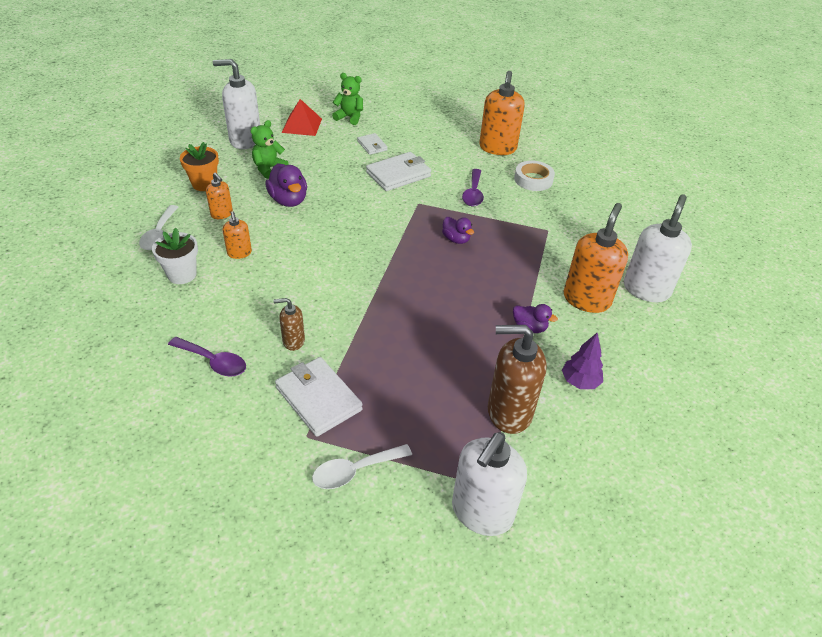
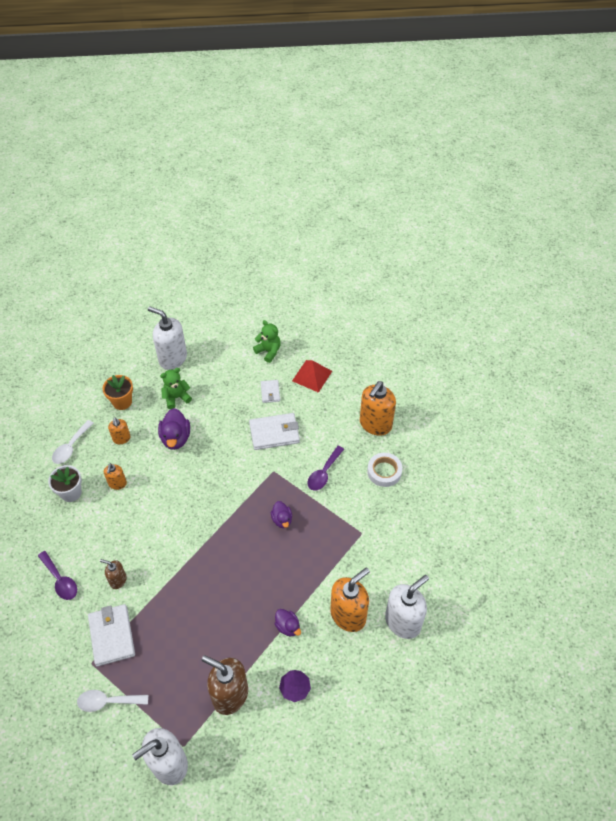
camera: 25 degrees right, 10 degrees up
red pyramid [282,99,322,136] -> red pyramid moved to [292,360,332,393]

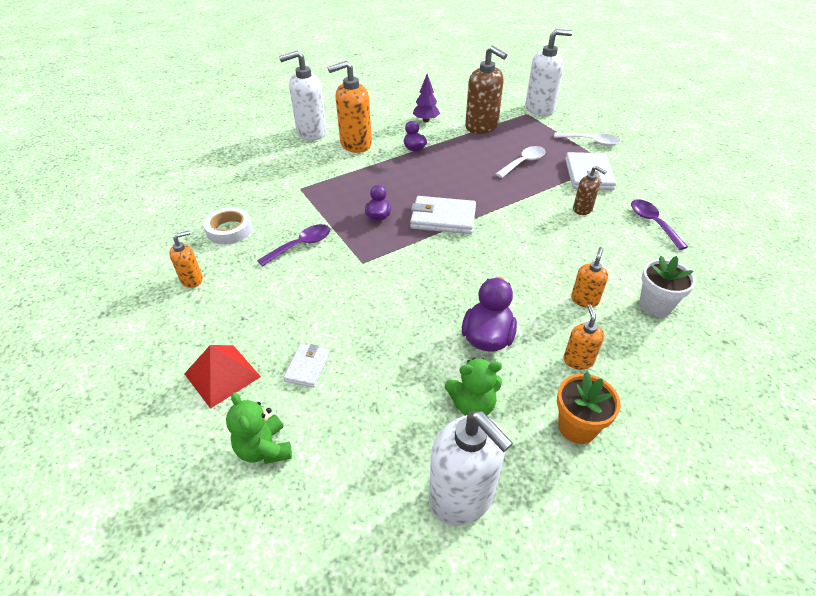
camera: 160 degrees left, 10 degrees down
white spoon [52,420,94,464] -> white spoon moved to [496,146,545,178]
white wallet [249,413,300,450] -> white wallet moved to [410,196,476,234]
orange soap dispenser [360,381,396,436] -> orange soap dispenser [169,231,203,288], size x0.52

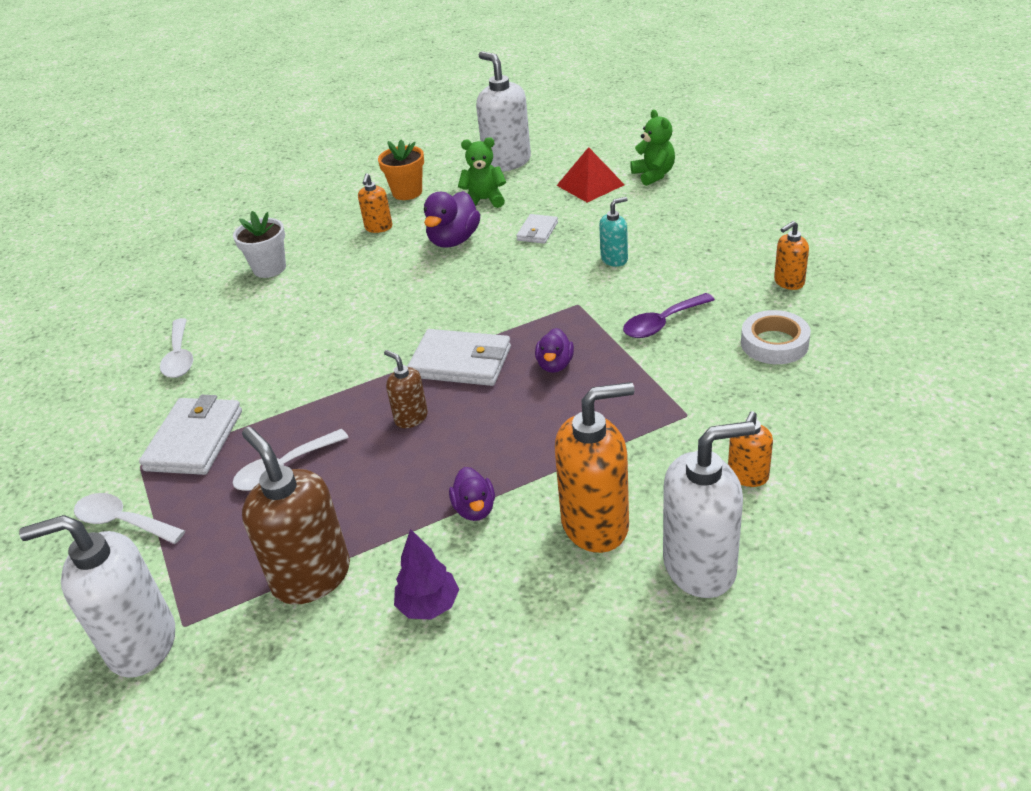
camera: 170 degrees left, 5 degrees down
red pyramid [184,345,261,409] -> red pyramid moved to [556,147,625,203]
white wallet [283,344,330,388] -> white wallet moved to [516,214,558,244]
orange soap dispenser [571,247,608,308] -> orange soap dispenser moved to [728,411,773,487]
brown soap dispenser [573,166,607,215] -> brown soap dispenser moved to [384,350,428,428]
purple spoon [631,199,688,250] -> white spoon [160,318,193,378]
none -> turquoise soap dispenser [599,197,628,267]

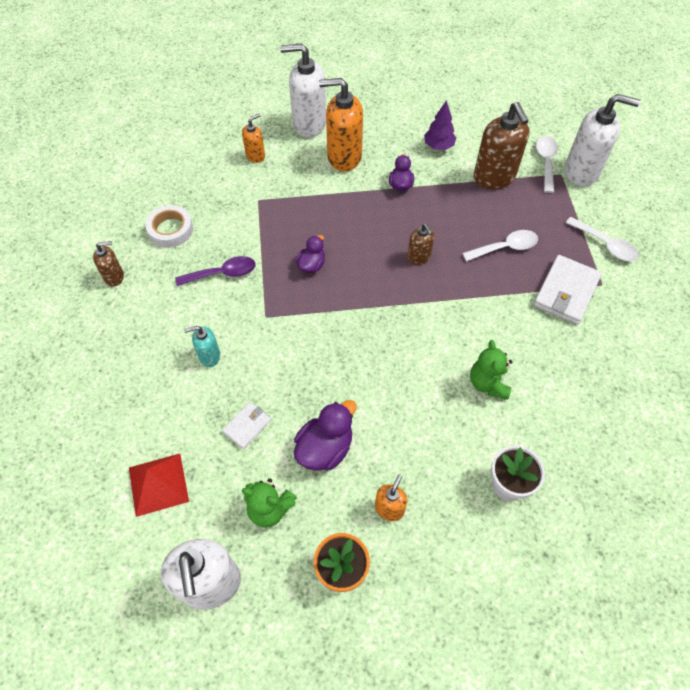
camera: 165 degrees left, 20 degrees up
white spoon [160,318,193,378] -> white spoon moved to [536,136,558,193]
white wallet [407,329,511,386] -> none
green teddy bear [630,109,675,186] -> green teddy bear moved to [470,340,512,399]
orange soap dispenser [774,221,809,290] -> brown soap dispenser [93,241,124,287]

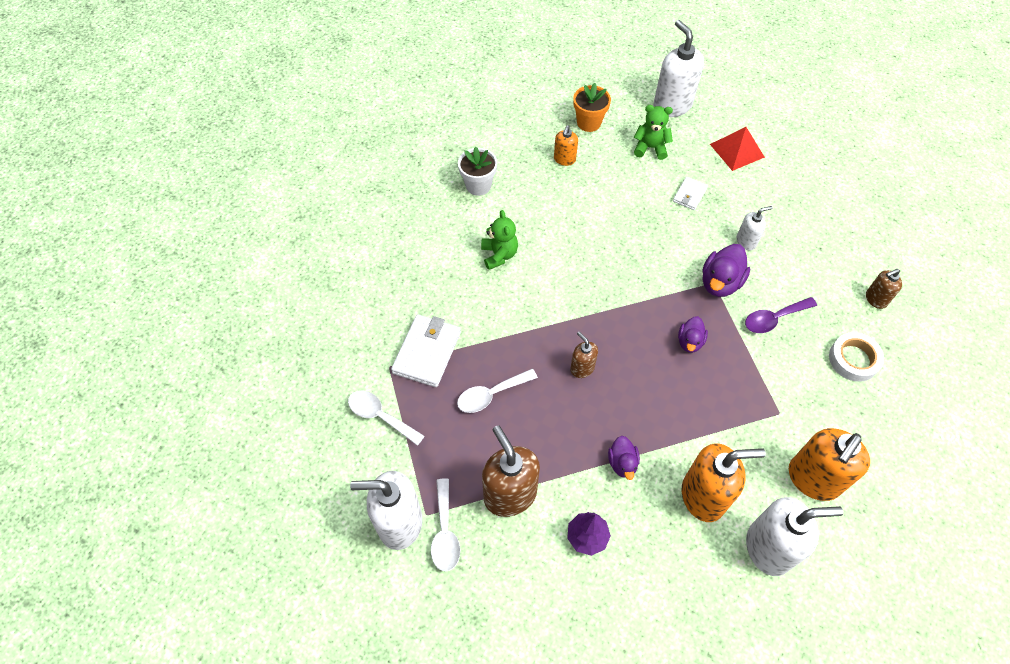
camera: 170 degrees right, 0 degrees up
turquoise soap dispenser [184,326,220,367] -> white soap dispenser [737,206,773,250]
orange soap dispenser [242,114,265,163] -> orange soap dispenser [789,428,870,501], size x1.93
purple duck [294,400,357,471] -> purple duck moved to [702,244,750,297]

